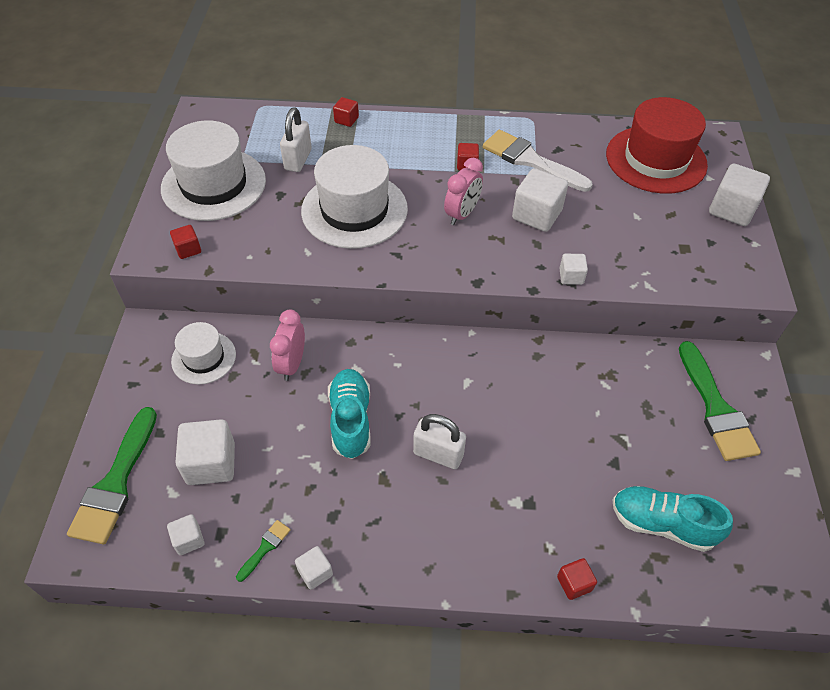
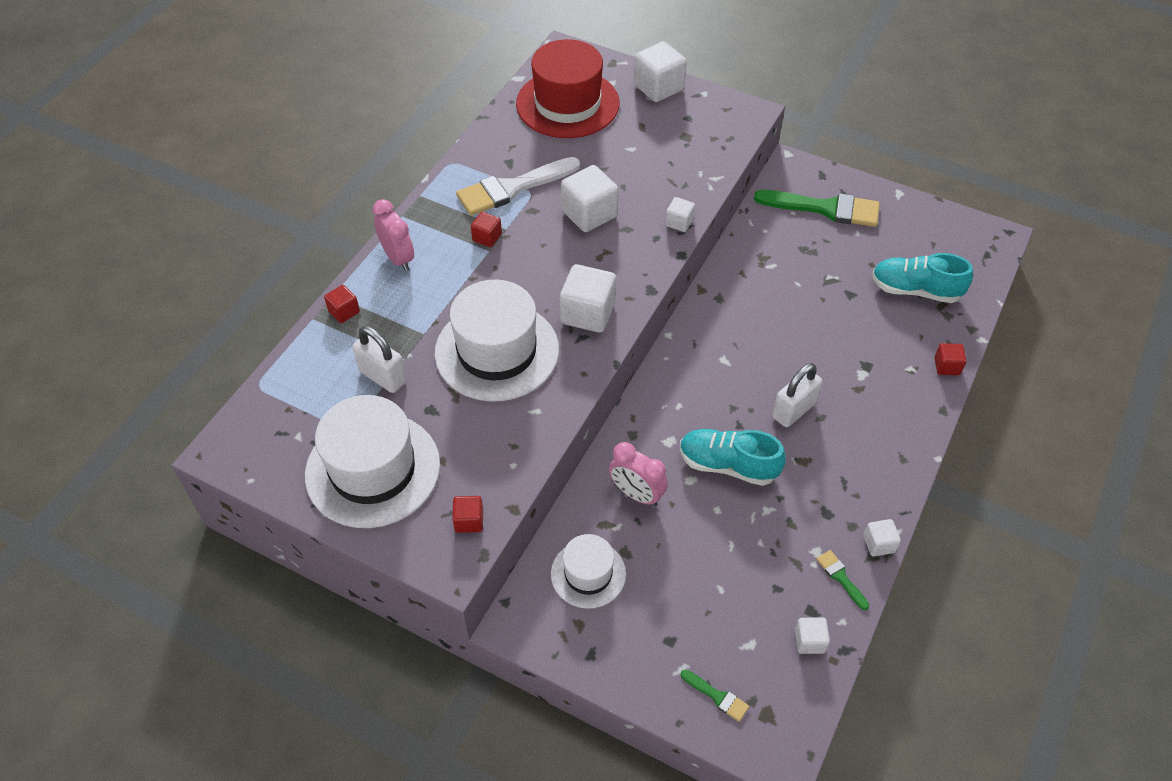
camera: 65 degrees left, 0 degrees up
green brush [67,407,157,544] -> green brush [681,670,749,722], size x0.44
white cube [175,419,235,485] -> white cube moved to [560,264,616,333]
pink clock [444,158,483,225] -> pink clock moved to [372,199,414,271]
turquoise shoe [613,486,733,552] -> turquoise shoe turned 60 degrees clockwise [872,253,973,303]

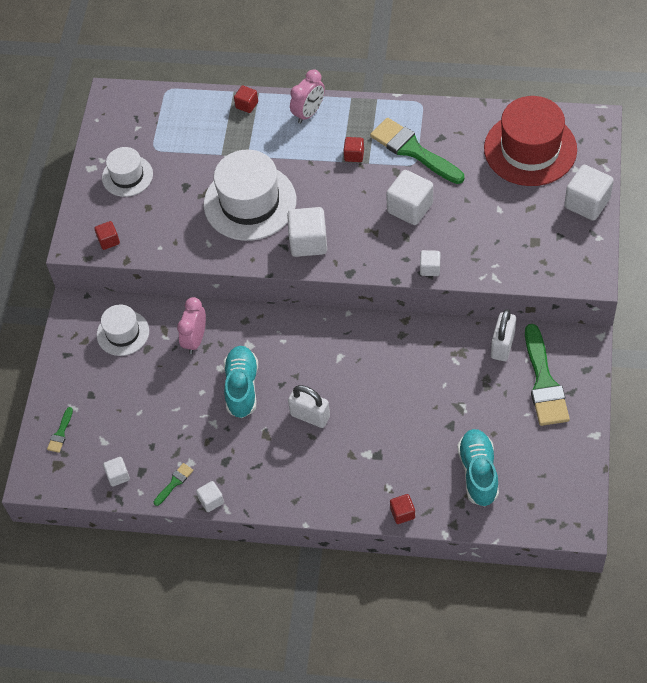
camera: 75 degrees right, 5 degrees up
white hat [305,395,440,528] -> white hat [102,147,153,197], size x0.56
white padlock [352,326,407,393] -> white padlock moved to [491,309,516,361]
white brush [456,157,580,216] -> green brush [370,118,464,184]

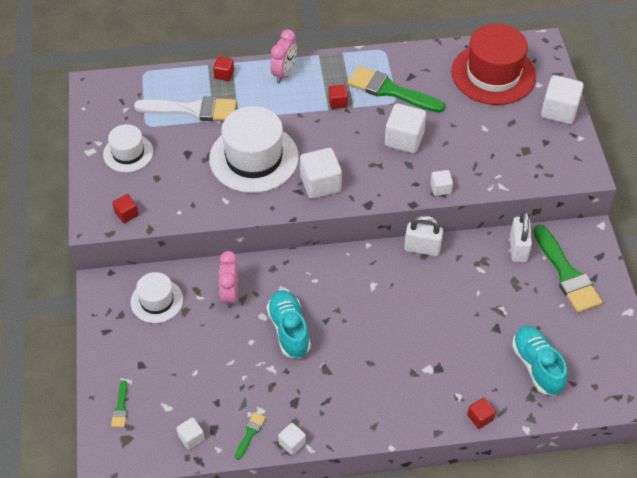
camera: 20 degrees left, 5 degrees down
white padlock [288,385,330,428] -> white padlock moved to [404,215,443,256]
none -> white brush [134,96,237,121]

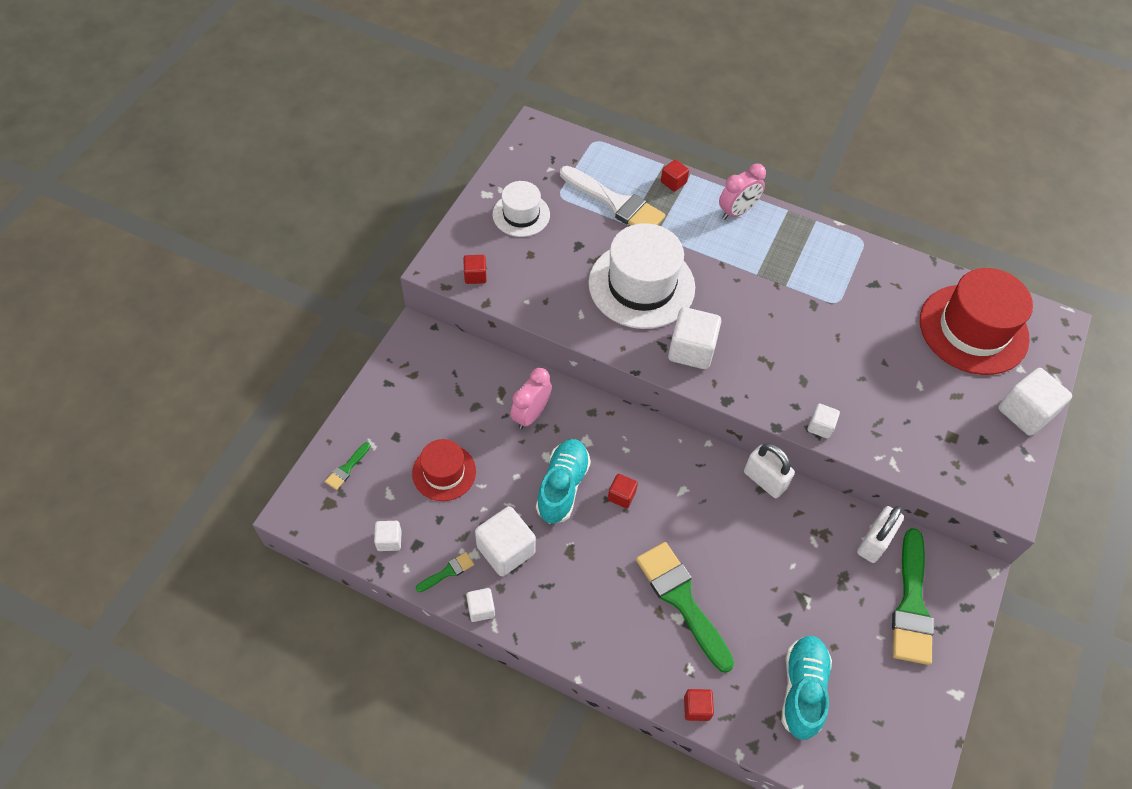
camera: 30 degrees right, 5 degrees up
white hat [131,272,183,323] -> none
red cube [328,85,348,109] -> red cube moved to [608,474,638,508]
green brush [347,66,445,113] -> green brush moved to [636,542,734,673]
white cube [385,104,426,153] -> white cube moved to [475,506,536,576]
none -> red hat [412,439,476,501]

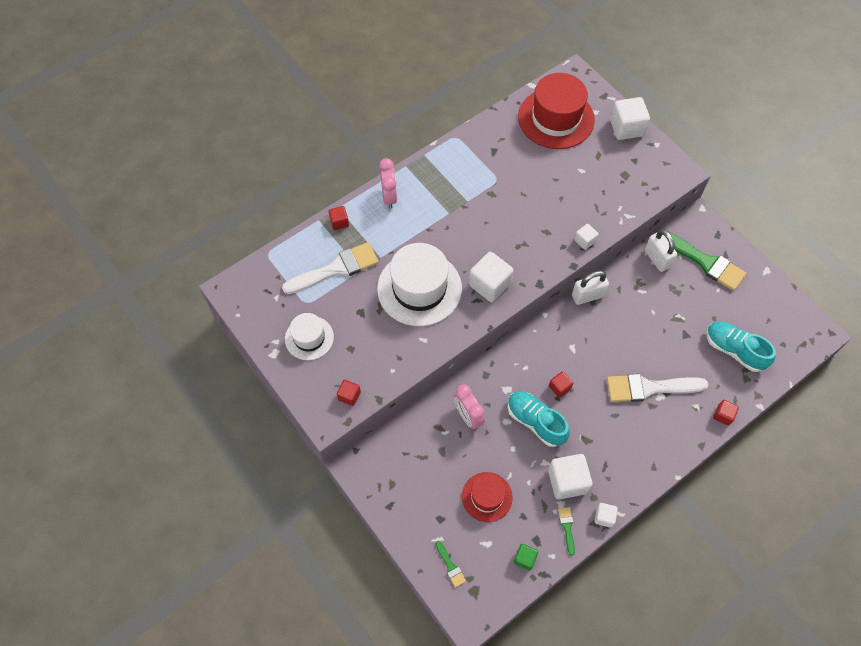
camera: 60 degrees left, 5 degrees up
white cube [374,521,402,551] -> green cube [514,544,538,570]
green brush [636,542,734,673] -> white brush [607,374,708,402]

